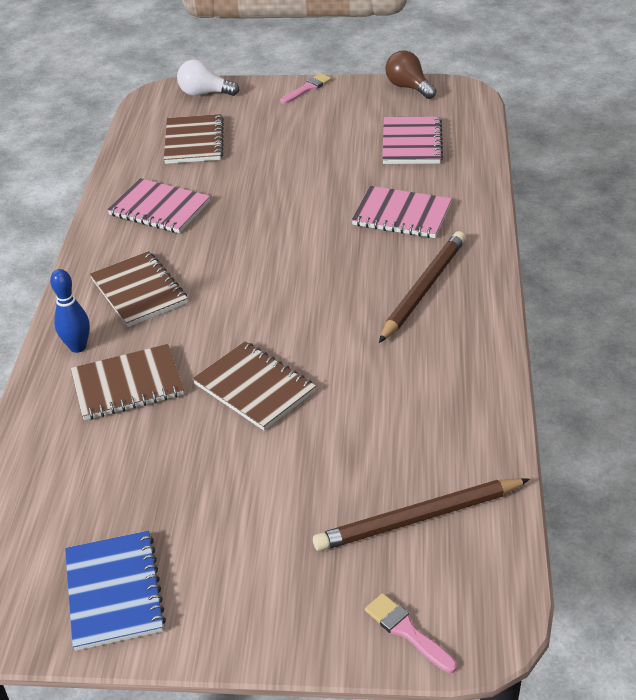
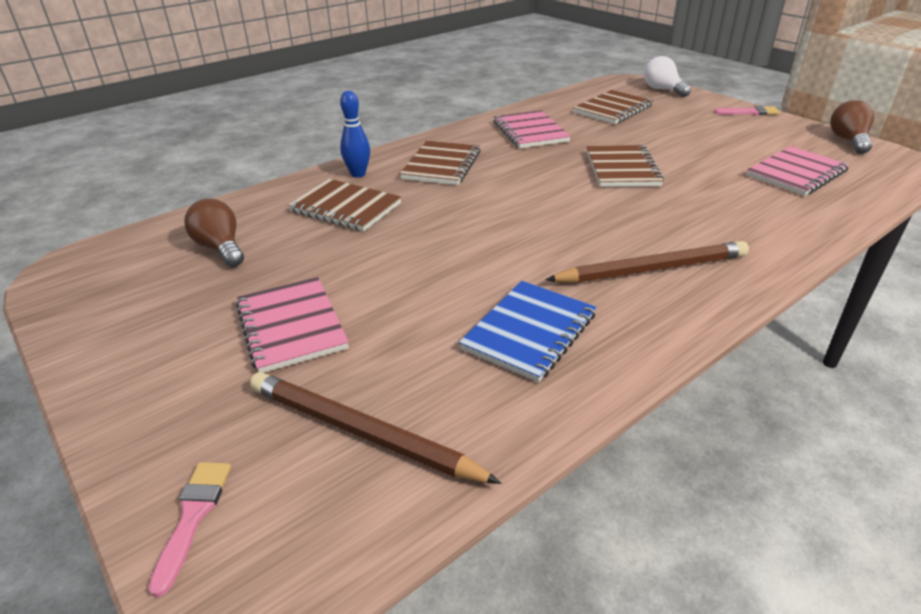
camera: 45 degrees right, 5 degrees down
blue notebook [65,531,166,651] -> blue notebook moved to [459,281,596,382]
brown notebook [193,342,316,431] -> brown notebook moved to [586,145,664,187]
pink notebook [352,186,452,238] -> pink notebook moved to [236,277,349,373]
none -> brown light bulb [184,199,244,267]

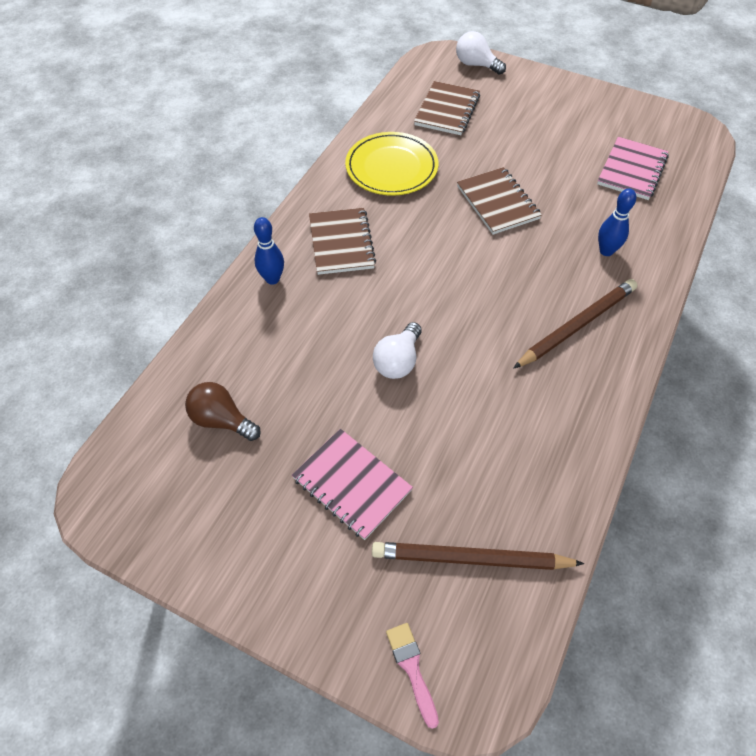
camera: 25 degrees left, 20 degrees up
brown notebook [288,179,402,231] -> none
blue notebook [459,281,596,382] -> none
pink notebook [494,110,571,148] -> yellow plate [345,132,438,196]
pink brush [714,106,780,115] -> none
brown light bulb [830,100,874,154] -> none
none -> white light bulb [373,322,422,379]
none -> blue bowling pin [598,188,636,256]

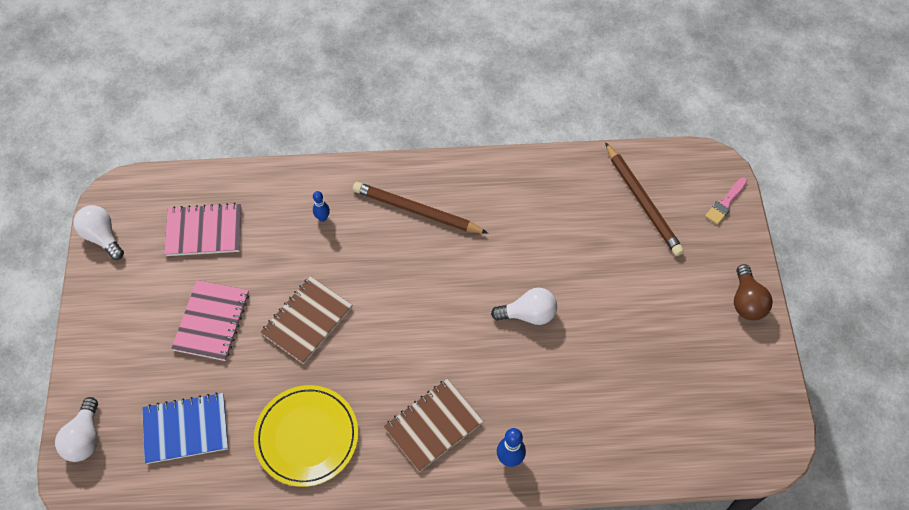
camera: 120 degrees left, 5 degrees up
brown light bulb [185,382,261,441] -> brown light bulb moved to [734,264,773,320]
pink notebook [292,429,413,540] -> pink notebook moved to [171,280,249,361]
brown notebook [414,81,480,135] -> blue notebook [142,393,229,464]
blue bowling pin [598,188,636,256] -> blue bowling pin [313,191,330,222], size x0.66
none -> white light bulb [74,205,124,260]

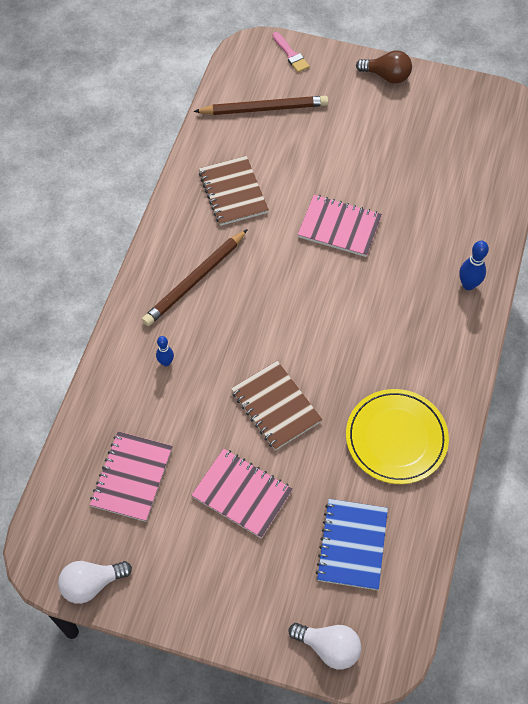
camera: 70 degrees left, 0 degrees up
brown notebook [383,379,483,472] -> brown notebook moved to [199,156,269,226]
white light bulb [491,288,557,325] -> pink notebook [298,195,382,257]

